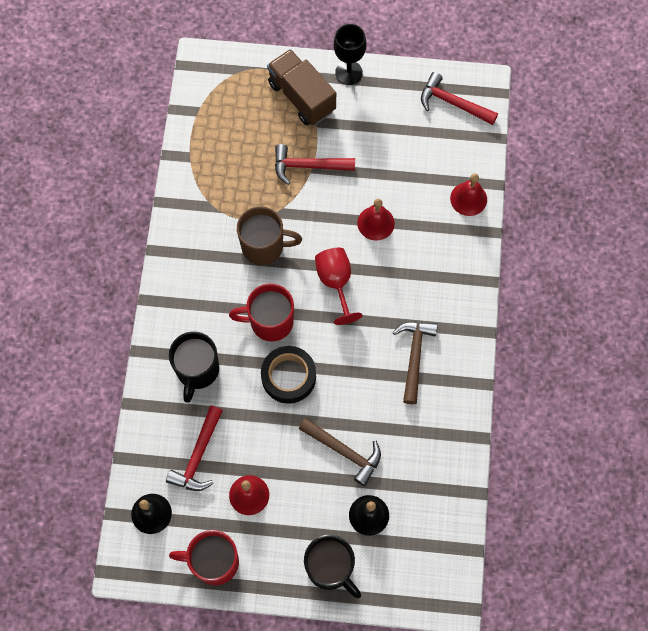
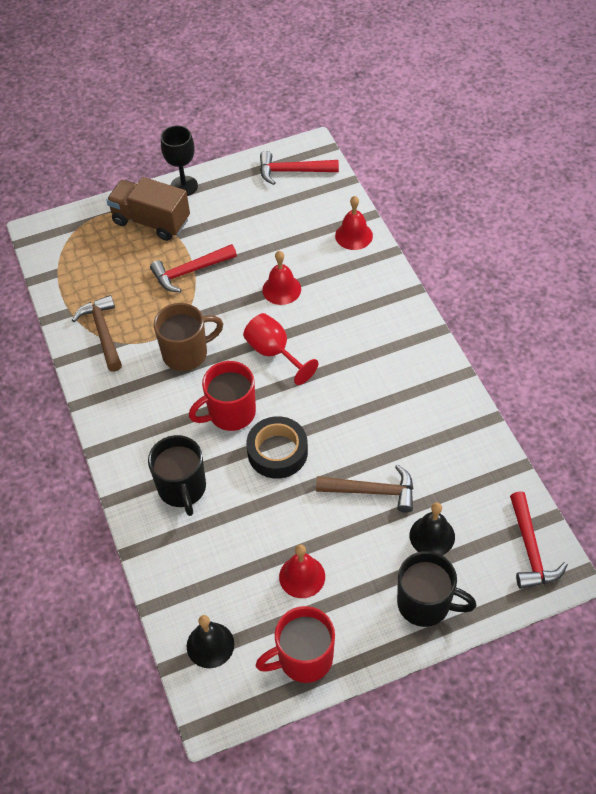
camera: 25 degrees left, 15 degrees down
red hammer [166,406,223,491] -> red hammer moved to [510,491,568,589]
brown hammer [392,321,438,404] -> brown hammer moved to [72,295,122,372]

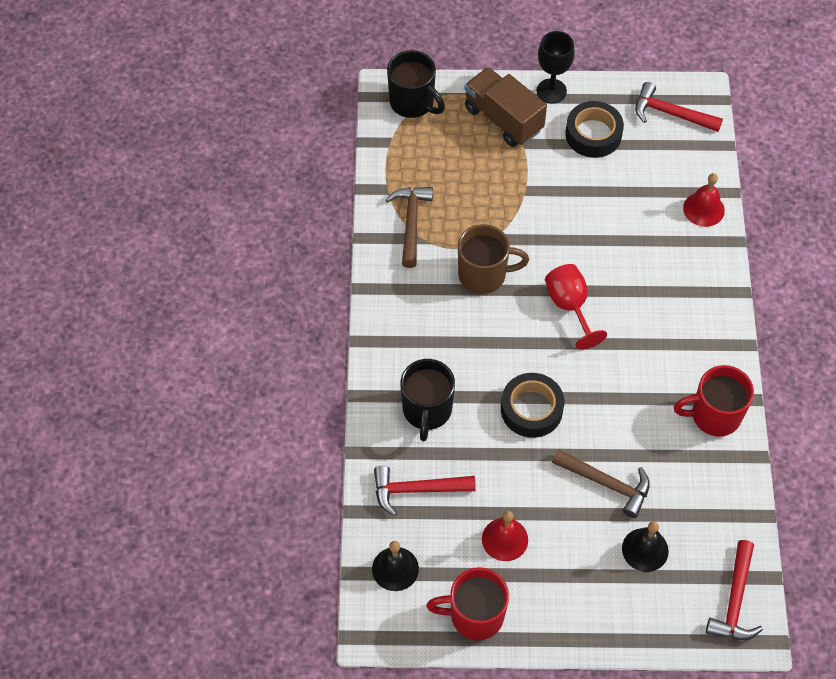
camera: 20 degrees right, 5 degrees up
red hammer [150,244,237,293] -> red hammer moved to [374,466,476,516]
red mug [189,361,256,431] -> red mug moved to [674,365,754,436]
red bell [262,251,301,305] -> none
black mug [397,551,476,627] -> black mug moved to [387,50,445,118]
none -> black tape [565,101,624,158]

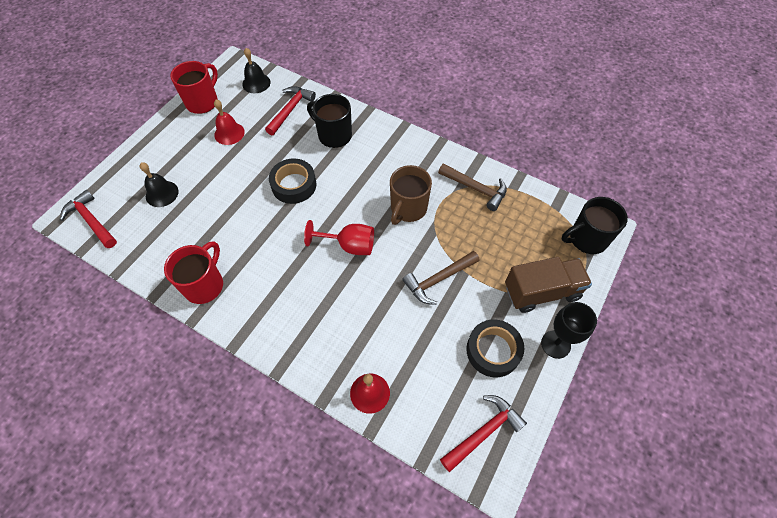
camera: 120 degrees right, 0 degrees up
brown hammer [552,449,650,518] -> brown hammer moved to [402,251,479,305]

